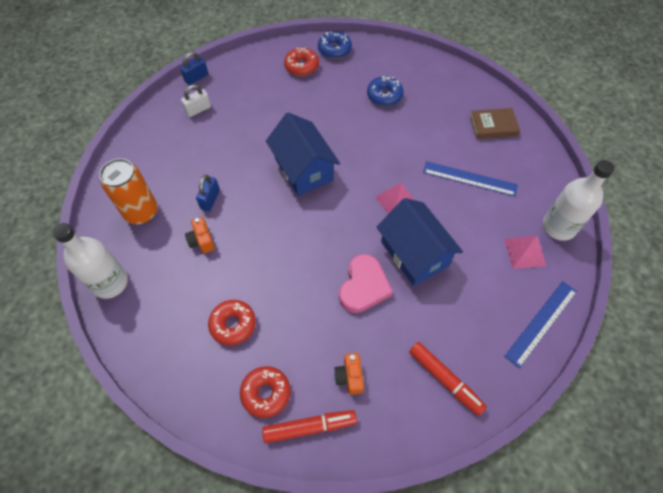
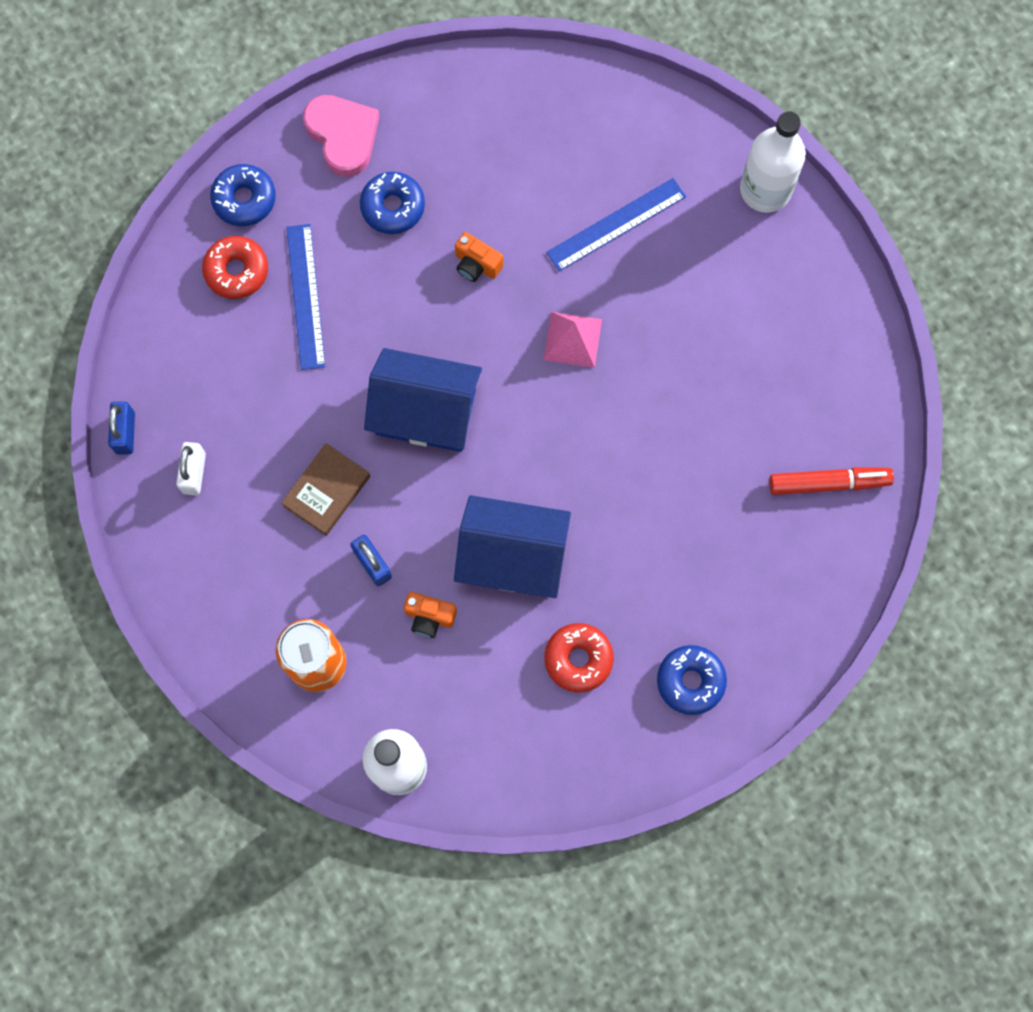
camera: 50 degrees left, 15 degrees up
red donut [240,366,291,418] -> blue donut [657,645,727,715]
red marker [262,410,357,443] -> none
orange camera [334,353,364,395] -> orange camera moved to [455,232,503,282]
pink heart [339,254,393,313] -> pink heart moved to [303,95,380,177]
blue house [376,198,463,286] -> blue house moved to [454,495,571,598]
brown book [470,108,520,139] -> brown book moved to [281,443,370,536]
pink pyramid [504,236,546,269] -> none
blue ruler [504,281,577,368] -> blue ruler moved to [287,224,325,370]

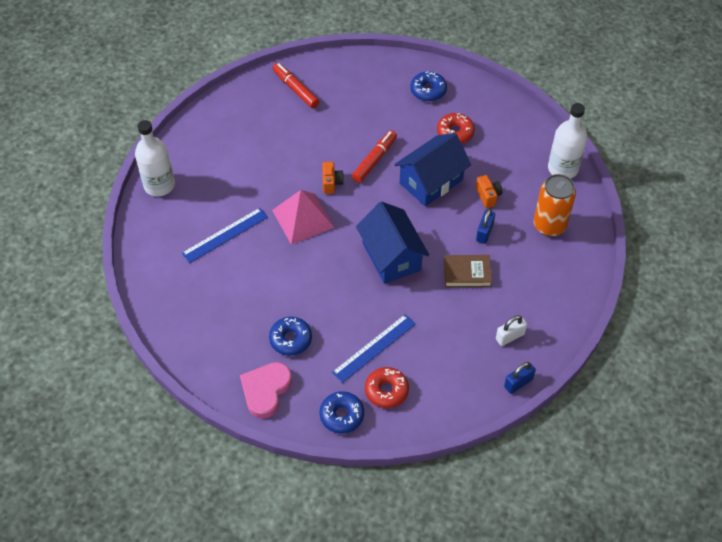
camera: 125 degrees left, 20 degrees down
blue house [454,495,571,598] -> blue house turned 75 degrees clockwise [394,133,471,206]
orange camera [455,232,503,282] -> orange camera moved to [322,162,344,194]
pink pyramid [544,312,602,368] -> pink pyramid [272,190,334,245], size x1.52
blue ruler [546,178,686,271] -> blue ruler turned 60 degrees counterclockwise [181,208,268,263]
none -> red marker [352,130,397,183]

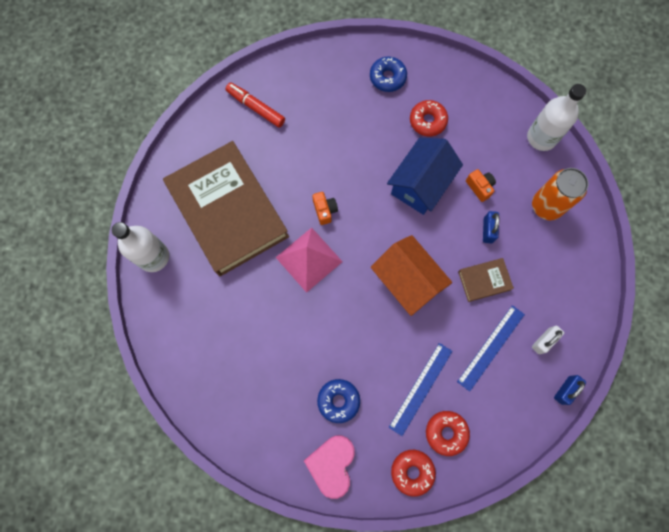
camera: 15 degrees left, 20 degrees up
blue ruler [181,208,268,263] -> blue ruler moved to [457,305,525,392]
blue donut [320,391,364,434] -> red donut [391,450,436,497]
red marker [352,130,397,183] -> none
blue house [356,202,429,284] -> orange house [371,235,452,316]
none -> brown book [163,141,289,276]

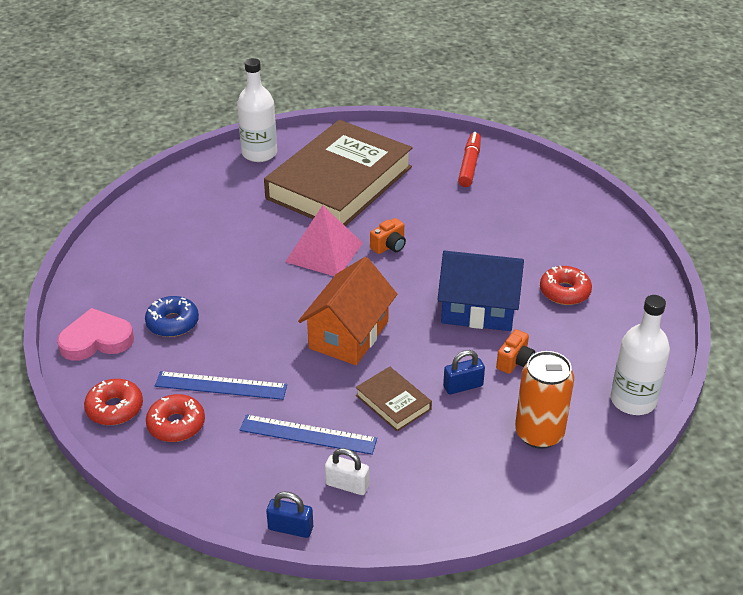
camera: 65 degrees right, 35 degrees down
blue donut [370,56,407,92] -> none

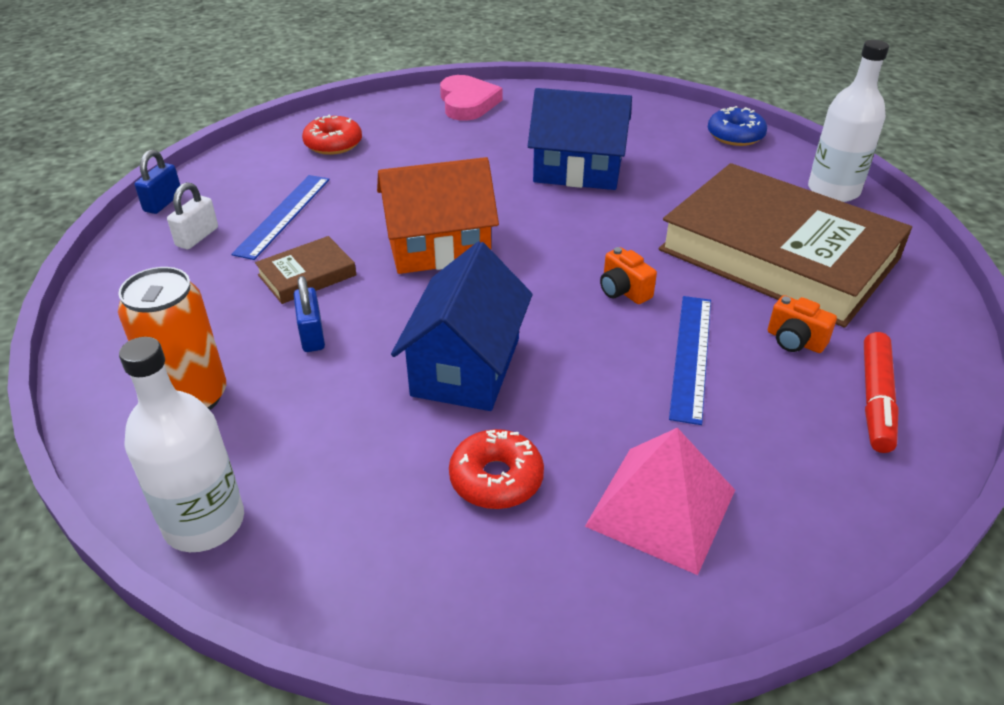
camera: 95 degrees right, 0 degrees up
red donut [84,379,143,425] -> none
blue donut [145,296,199,337] -> blue donut moved to [708,106,767,146]
blue ruler [155,371,287,400] -> blue ruler moved to [669,296,711,425]
pink pyramid [285,205,363,276] -> pink pyramid moved to [585,428,735,575]
orange house [298,257,397,365] -> orange house turned 45 degrees counterclockwise [377,157,499,274]
red marker [458,132,481,187] -> red marker turned 90 degrees clockwise [864,332,899,453]
orange camera [496,329,535,374] -> orange camera moved to [768,295,837,353]
none -> blue house [528,88,632,190]

